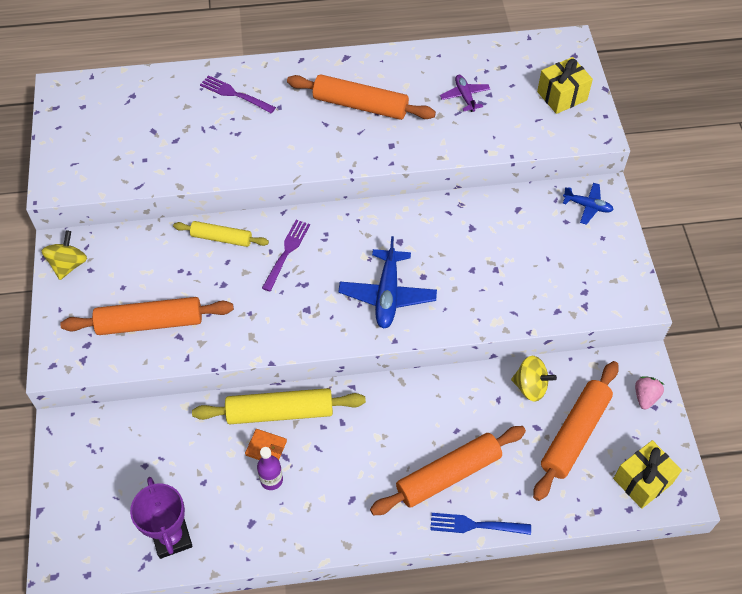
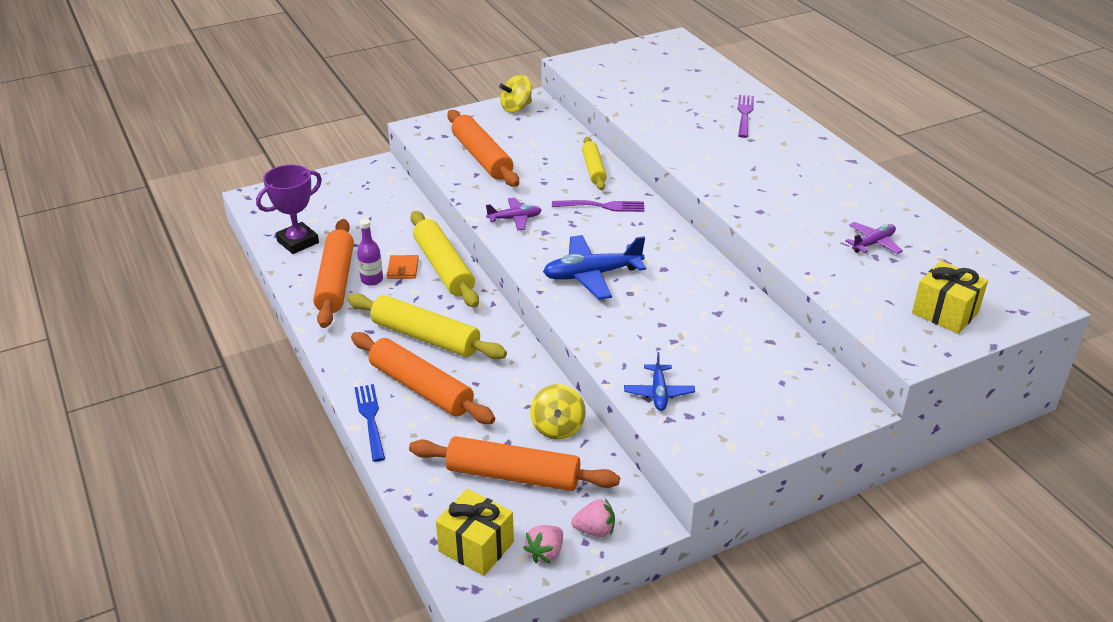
camera: 70 degrees right, 20 degrees down
yellow spinning top [41,230,87,280] -> yellow spinning top turned 150 degrees clockwise [499,75,532,113]
orange rolling pin [287,74,436,120] -> orange rolling pin moved to [313,219,354,328]
blue plane [563,183,614,225] -> blue plane moved to [624,352,695,411]
none -> yellow rolling pin [347,293,507,359]
none -> purple plane [486,198,542,230]
none -> pink strawberry [524,525,563,563]

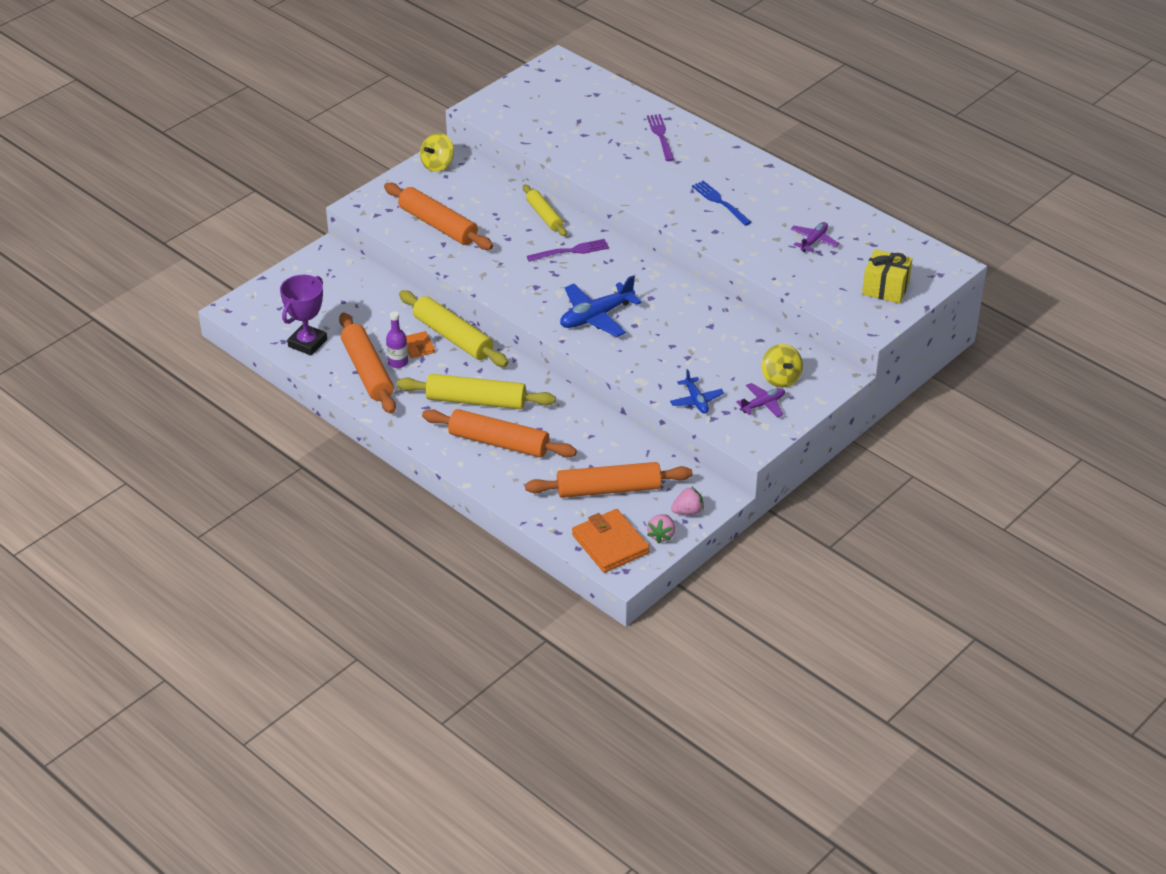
camera: 20 degrees left, 5 degrees up
blue fork [354,384,385,462] -> blue fork moved to [692,181,752,226]
yellow gift [436,489,514,576] -> orange wallet [572,509,650,573]
purple plane [486,198,542,230] -> purple plane moved to [736,383,785,418]
yellow spinning top [530,384,586,440] -> yellow spinning top moved to [761,344,803,388]

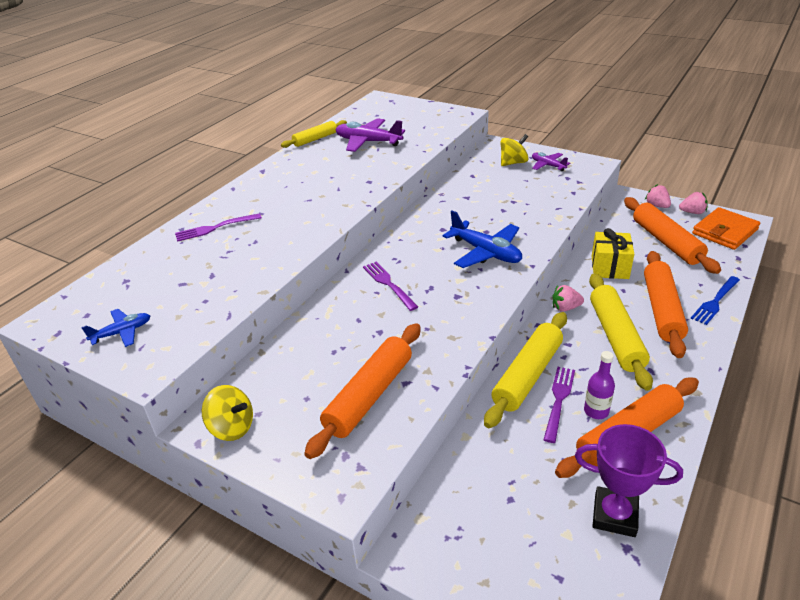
camera: 100 degrees left, 5 degrees down
orange wallet [406,331,435,358] -> purple fork [543,367,575,443]
yellow rolling pin [523,184,567,236] -> yellow rolling pin moved to [281,120,347,148]
blue plane [670,369,724,413] -> blue plane moved to [81,309,150,347]
blue fork [692,181,752,226] -> blue fork moved to [691,276,740,325]
purple plane [790,222,839,252] -> purple plane [335,118,405,152], size x1.73
yellow gift [862,249,913,304] -> yellow gift moved to [592,228,634,279]
none -> pink strawberry [552,285,584,312]

